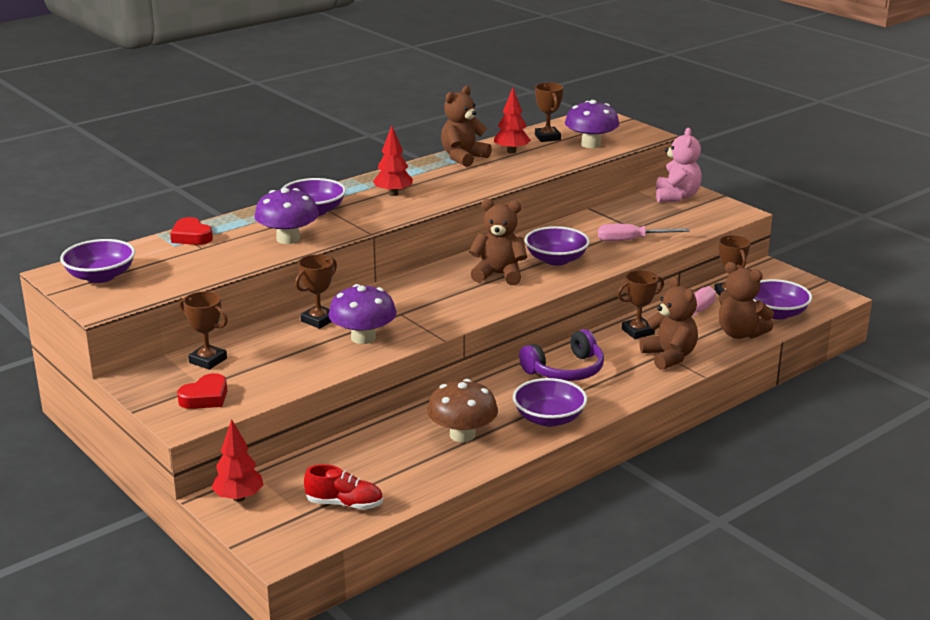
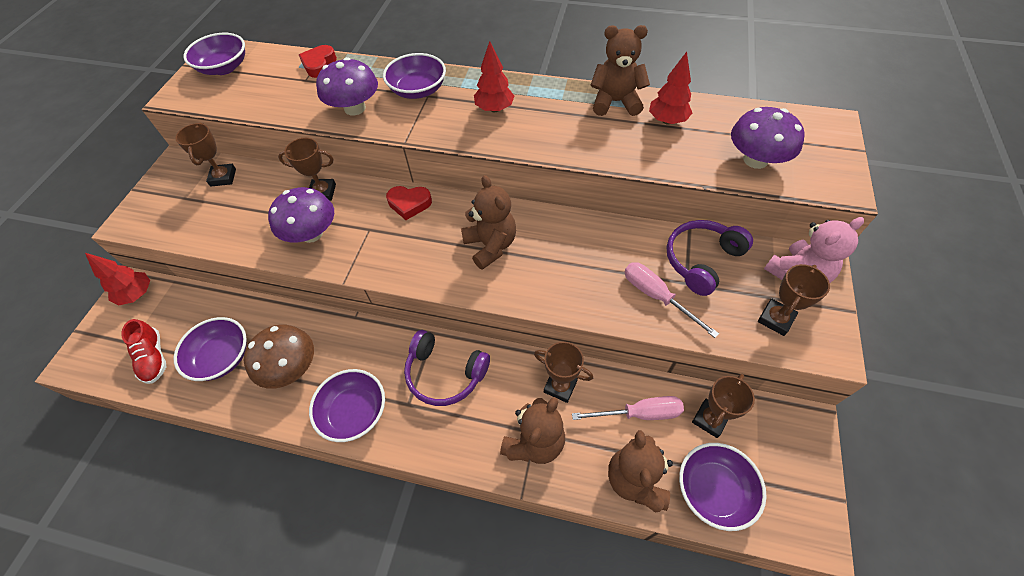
camera: 55 degrees right, 30 degrees up
red heart [177,373,227,409] -> red heart moved to [386,186,432,220]
purple bowl [524,226,590,266] -> purple bowl moved to [174,317,247,381]
brown trophy [535,82,564,142] -> brown trophy moved to [758,264,830,336]
none -> purple headphones [667,220,753,296]

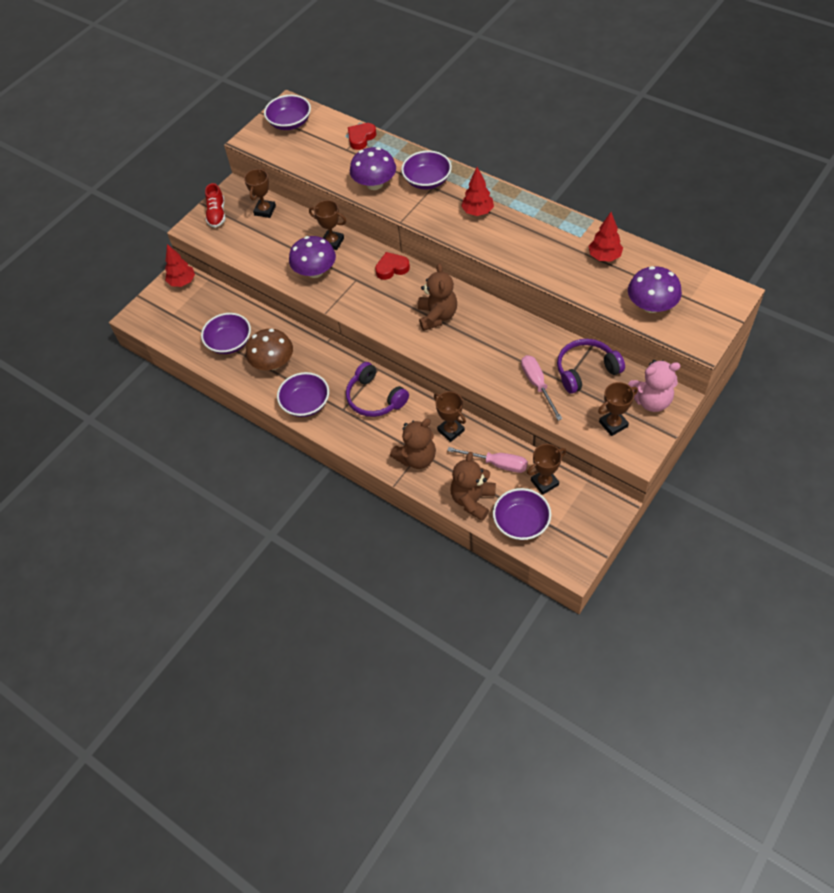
camera: 25 degrees right, 0 degrees up
red shoe [121,319,167,384] -> red shoe moved to [205,183,225,228]
red heart [386,186,432,220] -> red heart turned 135 degrees clockwise [375,252,410,280]
brown teddy bear [590,25,650,116] -> none

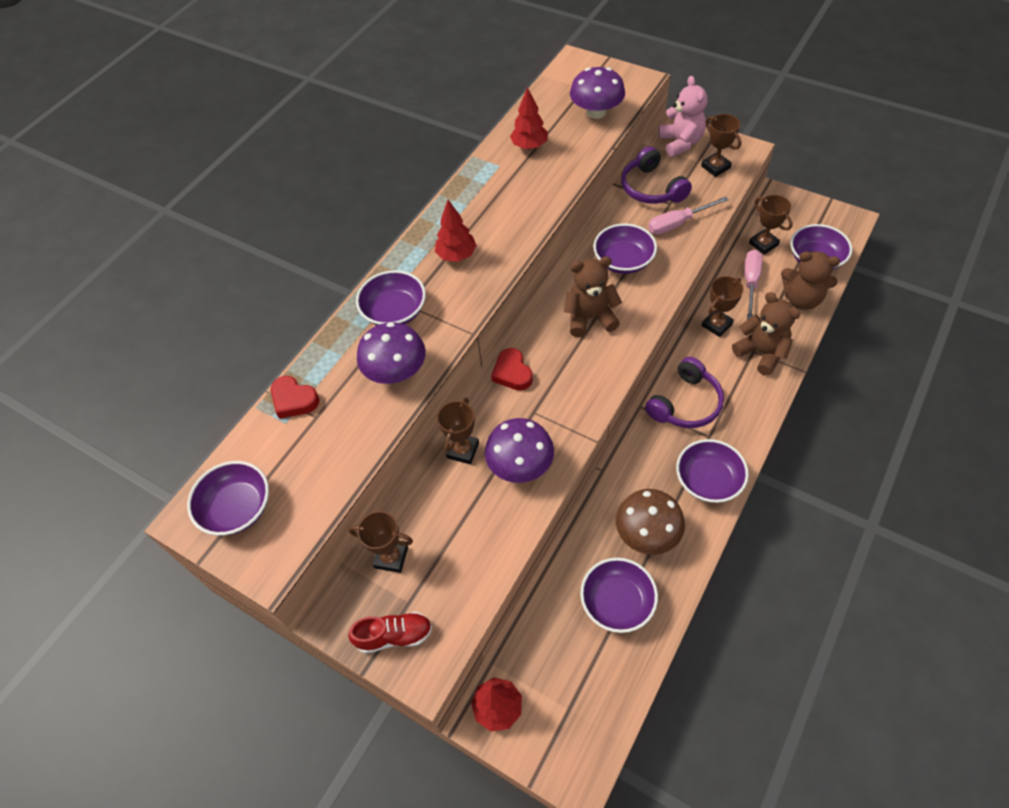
camera: 95 degrees left, 0 degrees up
none -> purple bowl [593,223,657,274]

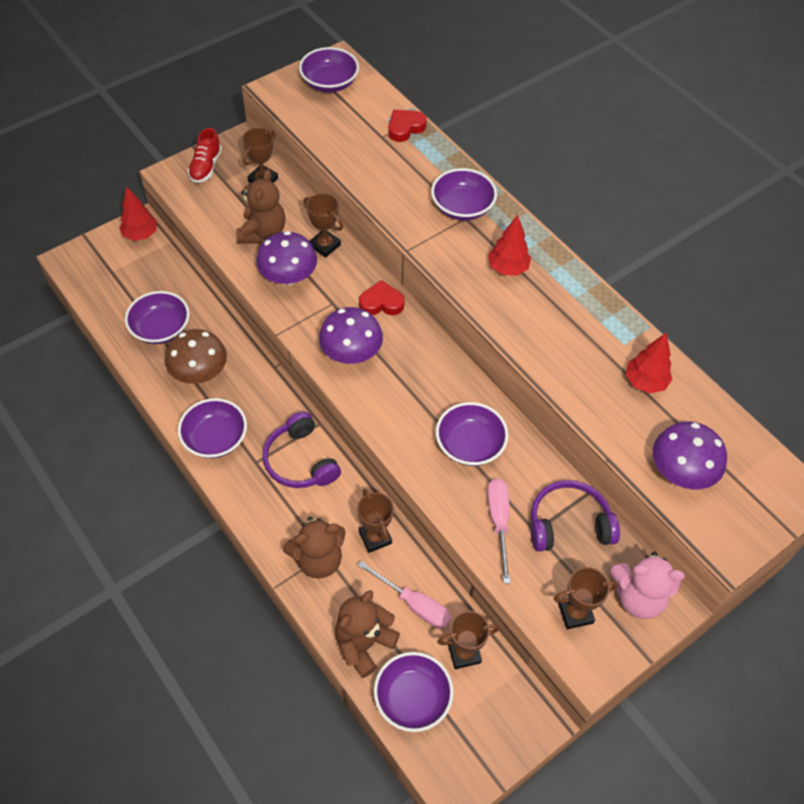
camera: 105 degrees right, 0 degrees up
purple mushroom [357,322,426,384] -> purple mushroom moved to [319,307,383,364]
brown teddy bear [564,257,622,337] -> brown teddy bear moved to [236,169,285,244]

